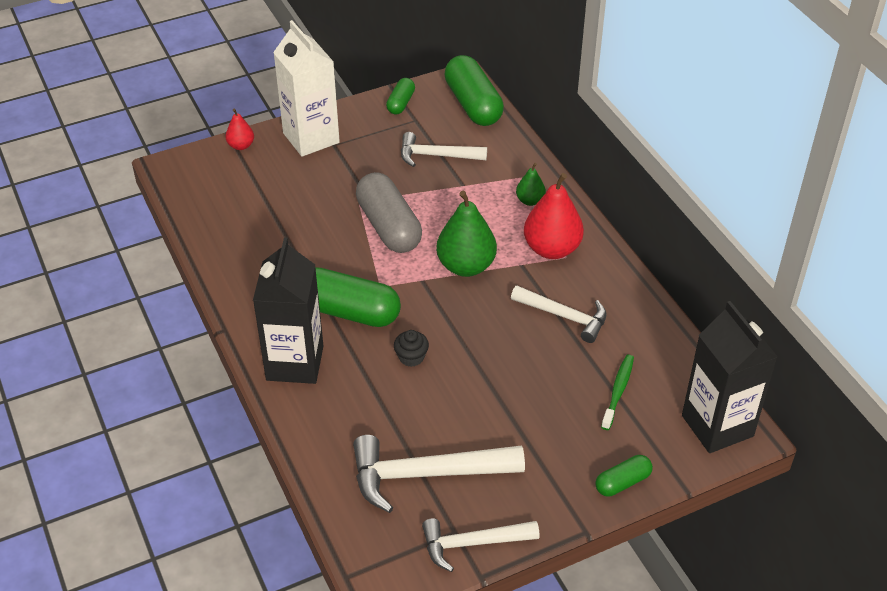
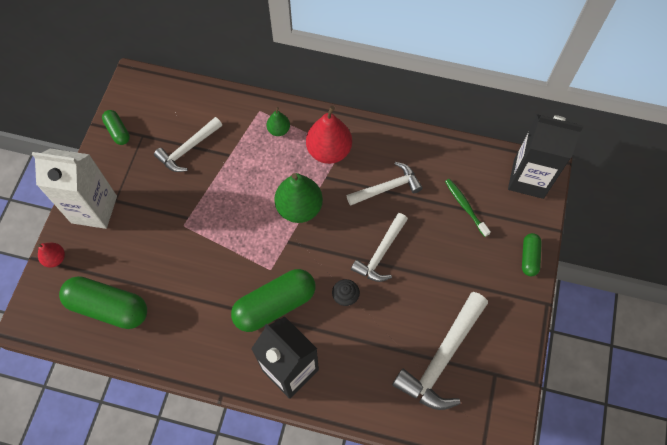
camera: 50 degrees left, 20 degrees up
grey capsule [356,172,422,253] -> none
white hammer [422,519,540,572] -> white hammer moved to [351,213,408,282]
green capsule [444,55,504,126] -> green capsule moved to [59,276,147,329]

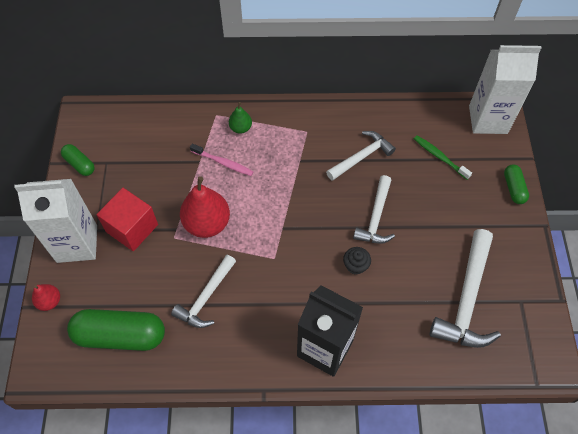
camera: 15 degrees left, 5 degrees down
white hammer [154,117,222,172] -> white hammer moved to [171,254,236,328]
green capsule [231,269,316,332] -> none
green pear [274,173,323,223] -> none
red pear [306,106,352,164] -> red pear moved to [180,176,230,238]
black carton [508,114,583,199] -> white carton [469,45,542,134]
none -> red cube [96,188,158,251]
none -> pink toothbrush [190,144,254,176]

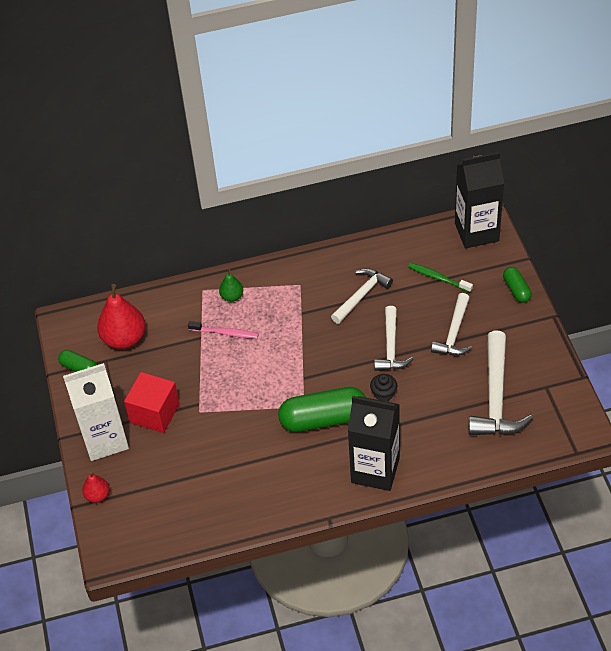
camera: 10 degrees left, 10 degrees down
green capsule [67,309,165,351] -> green capsule moved to [278,387,366,432]
white hammer [171,254,236,328] -> white hammer moved to [431,293,472,356]
red pear [180,176,230,238] -> red pear moved to [97,284,146,349]
white carton [469,45,542,134] -> black carton [455,152,504,248]

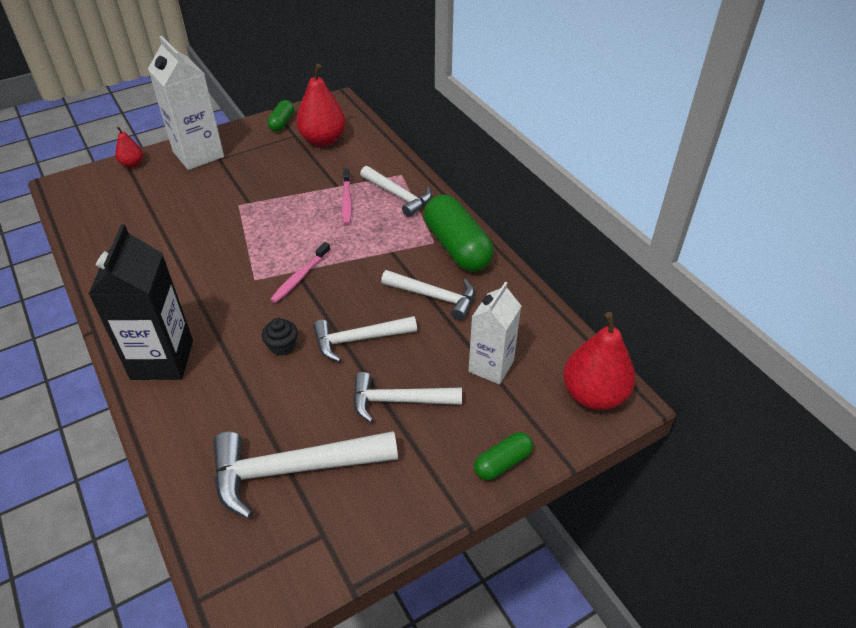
camera: 70 degrees right, 5 degrees down
red cube [124,372,180,433] -> none
green pear [219,269,243,302] -> white hammer [360,166,432,217]
green capsule [278,387,366,432] -> green capsule moved to [424,195,494,272]
green toothbrush [408,263,473,292] -> white carton [469,282,521,385]
black carton [455,152,504,248] -> red pear [563,312,635,410]
none -> pink toothbrush [270,242,331,303]

